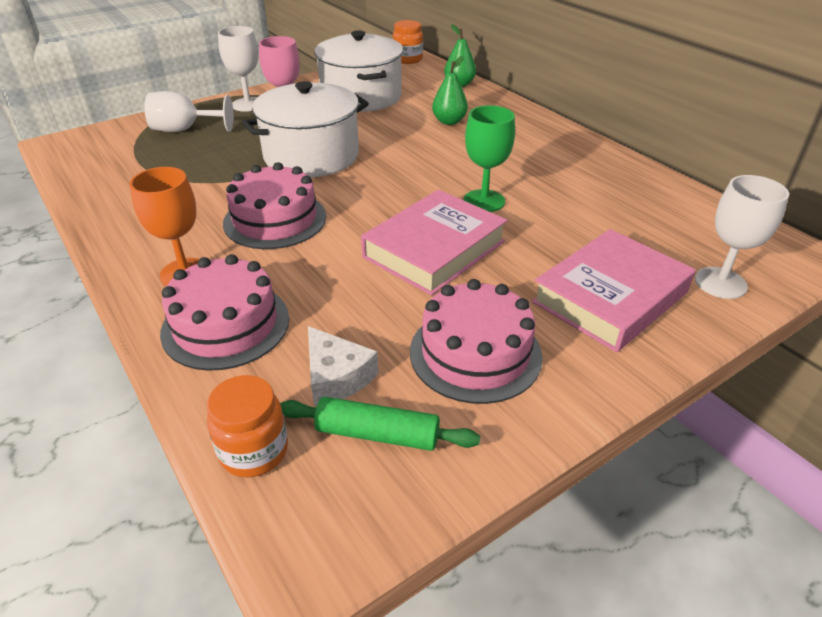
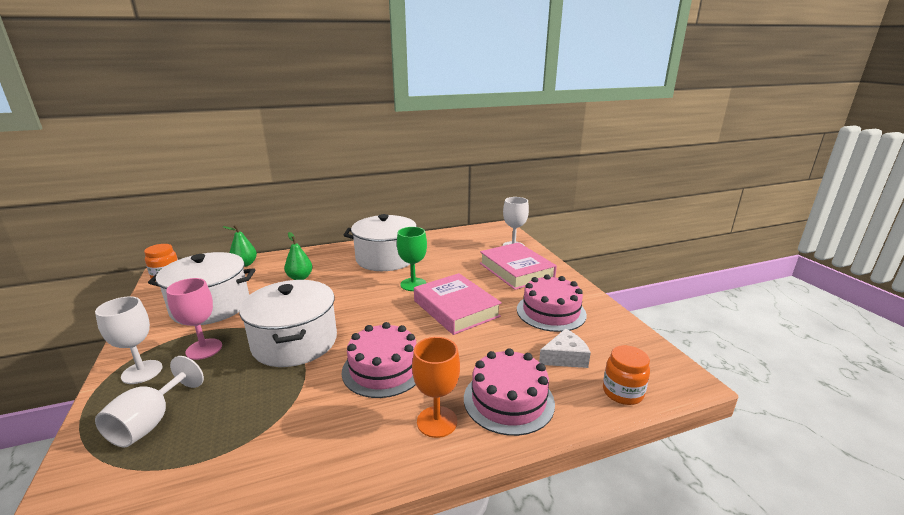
camera: 75 degrees left, 15 degrees down
green rolling pin [280,397,480,451] -> none
none -> white pot [344,214,417,271]

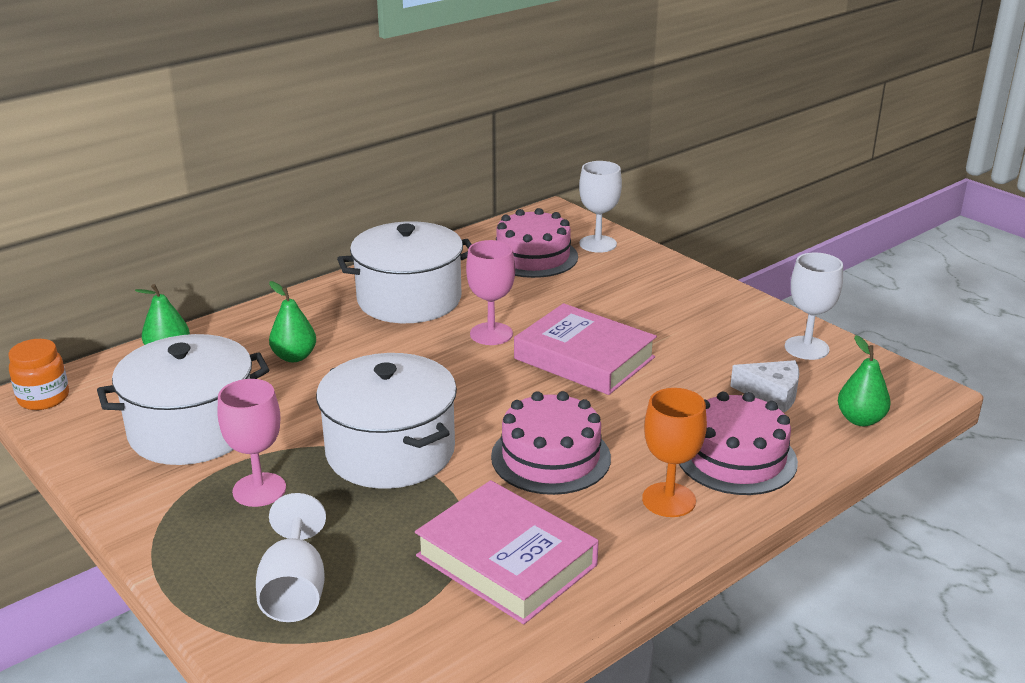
camera: 20 degrees left, 5 degrees up
white goblet [95,296,163,384] -> white goblet moved to [785,252,843,360]
green goblet [397,227,427,291] -> pink goblet [466,240,515,345]
pink book [480,242,557,290] -> pink book moved to [415,480,599,624]
pink cake [517,274,587,332] -> pink cake moved to [496,208,578,278]
white cheese [539,329,591,368] -> white cheese turned 60 degrees clockwise [730,360,800,413]
orange jar [603,345,650,405] -> green pear [838,335,890,426]

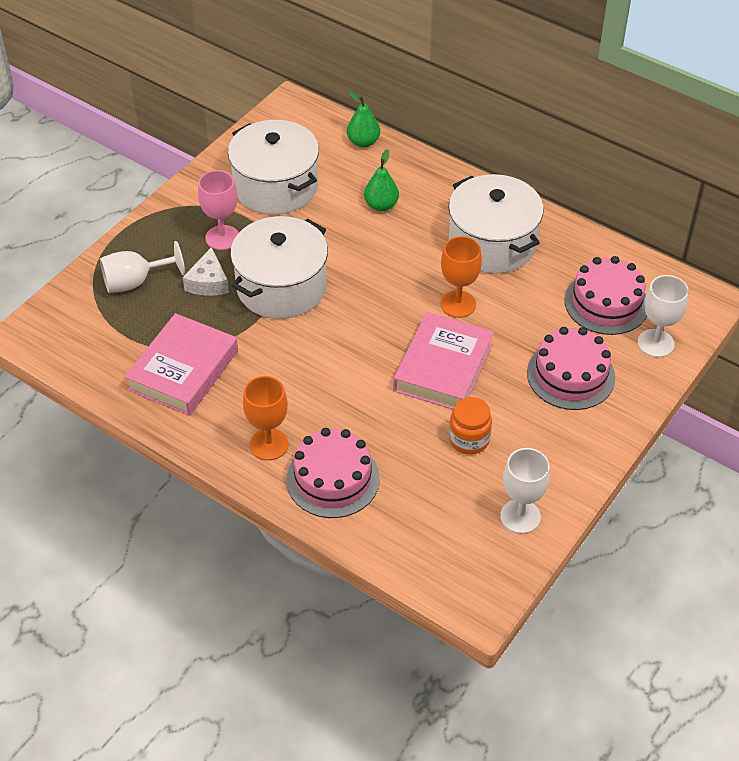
camera: 75 degrees right, 20 degrees up
orange jar [9,339,69,410] -> orange jar moved to [449,397,492,455]
pink goblet [466,240,515,345] -> orange goblet [440,236,482,318]
pink cake [491,391,611,495] -> pink cake moved to [527,327,615,410]
white cheese [730,360,800,413] -> white cheese moved to [183,247,229,296]
green pear [838,335,890,426] -> none

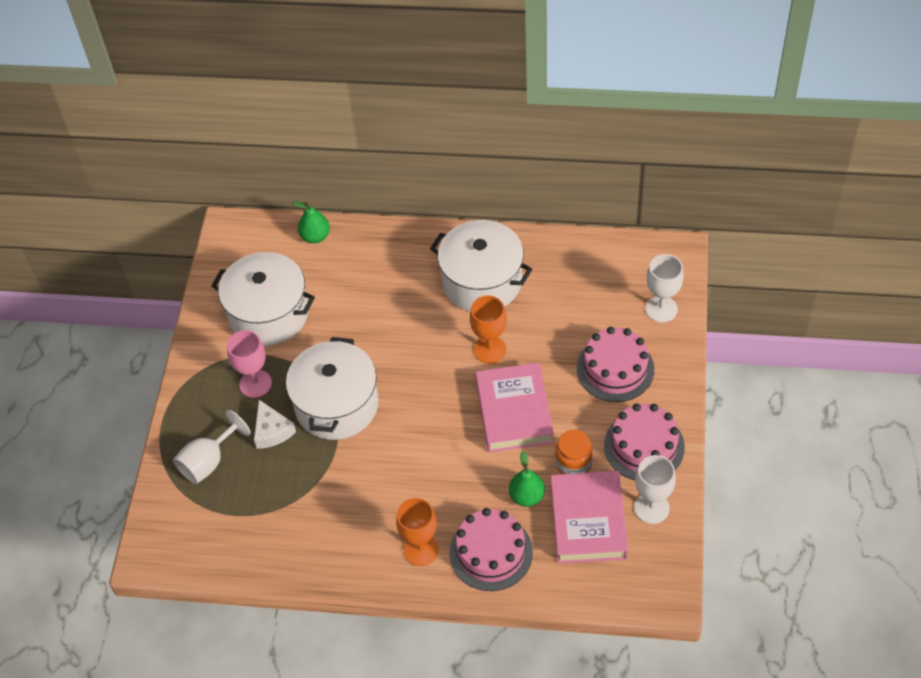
camera: 25 degrees left, 5 degrees up
pink book [124,313,238,416] -> pink book moved to [551,471,628,564]
green pear [364,149,399,211] -> green pear moved to [509,451,545,507]
pink cake [565,256,647,335] -> pink cake moved to [604,403,685,480]

